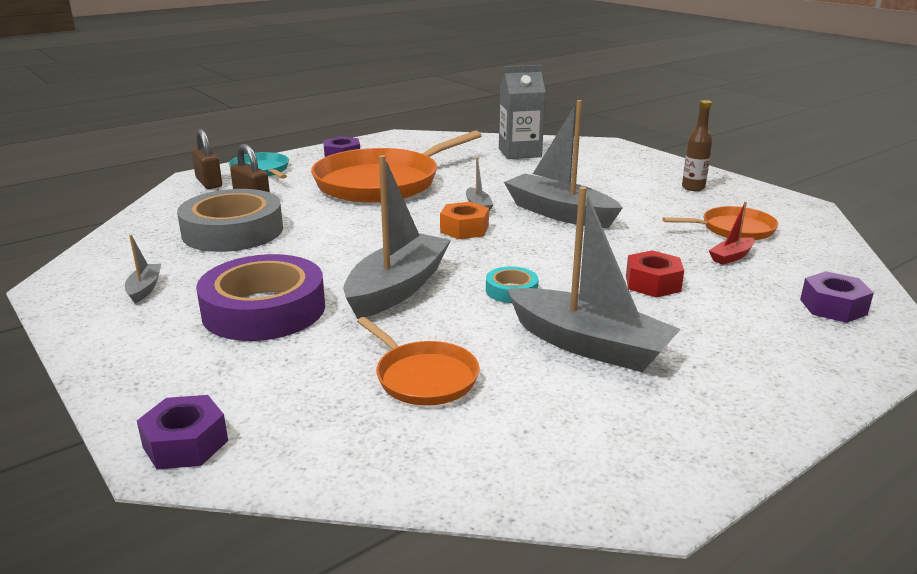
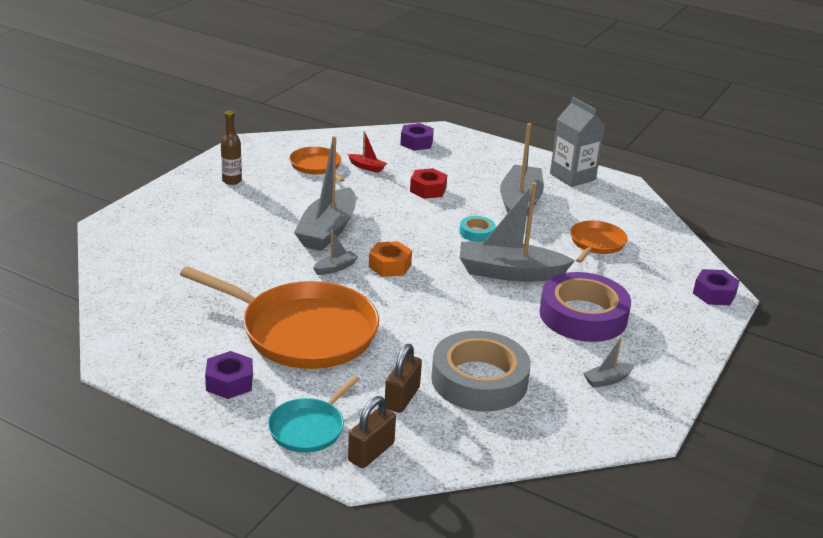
camera: 115 degrees left, 5 degrees up
grey carton [499,65,546,159] -> grey carton moved to [550,97,605,187]

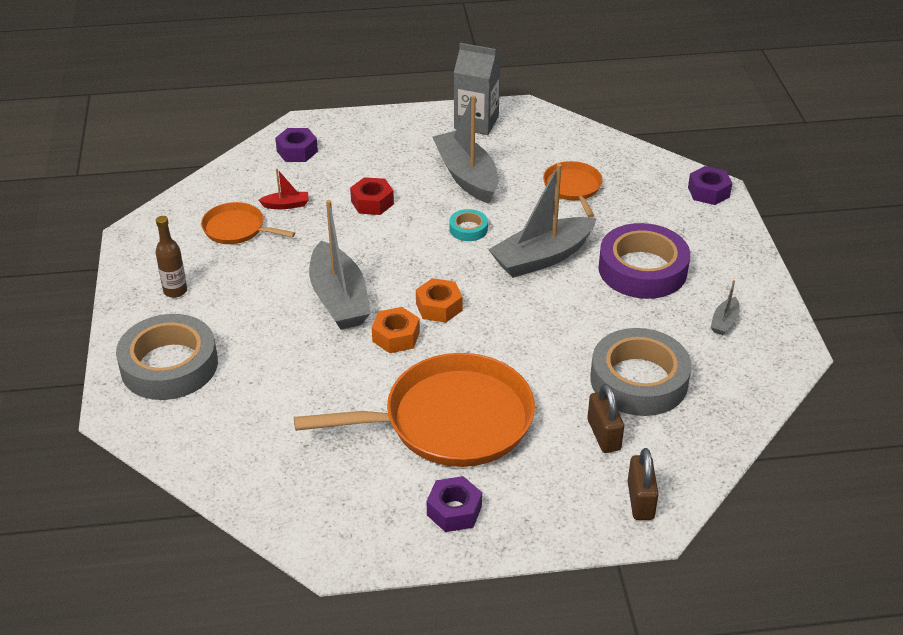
camera: 35 degrees left, 10 degrees up
turquoise pan [268,375,360,453] -> none
grey boat [313,230,358,275] -> orange nut [372,307,420,353]
none -> grey tape [116,314,218,400]

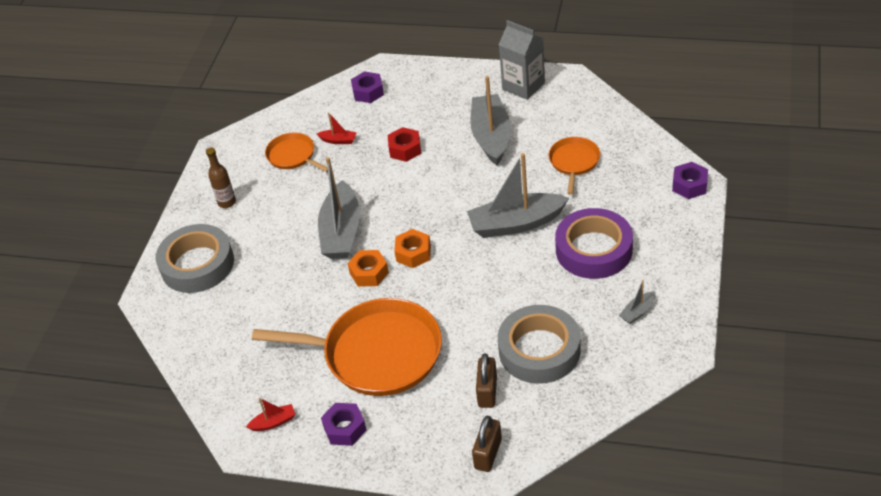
camera: 25 degrees right, 5 degrees up
turquoise tape [449,209,488,241] -> none
none -> red boat [246,398,296,431]

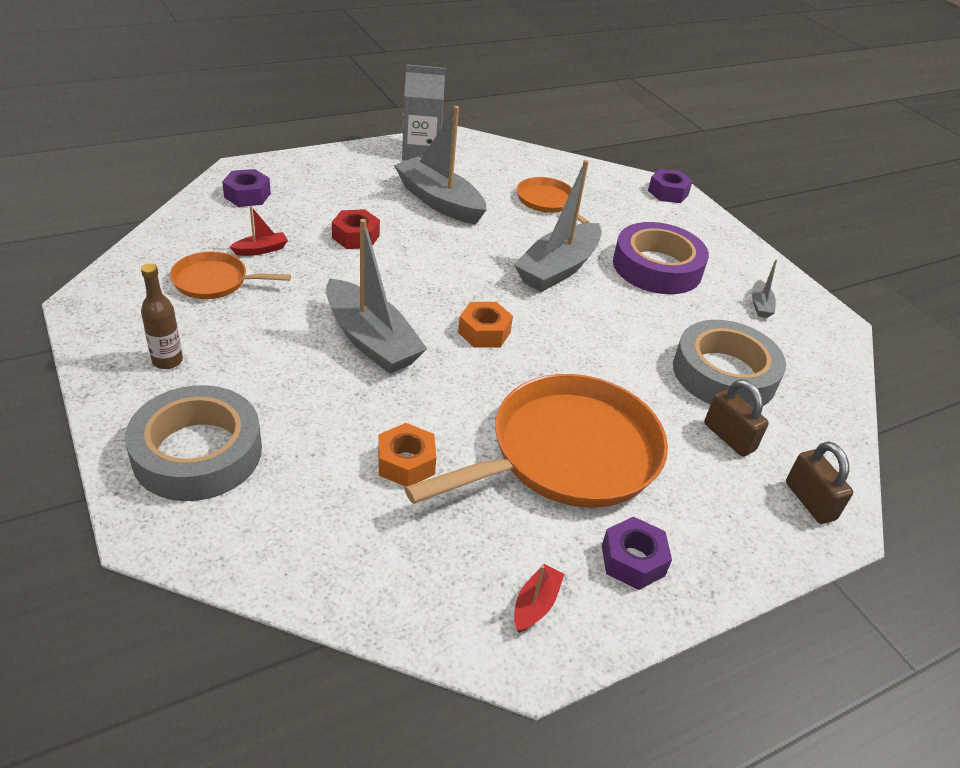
camera: 50 degrees left, 5 degrees down
orange nut [347,250,389,287] -> orange nut moved to [378,423,436,487]

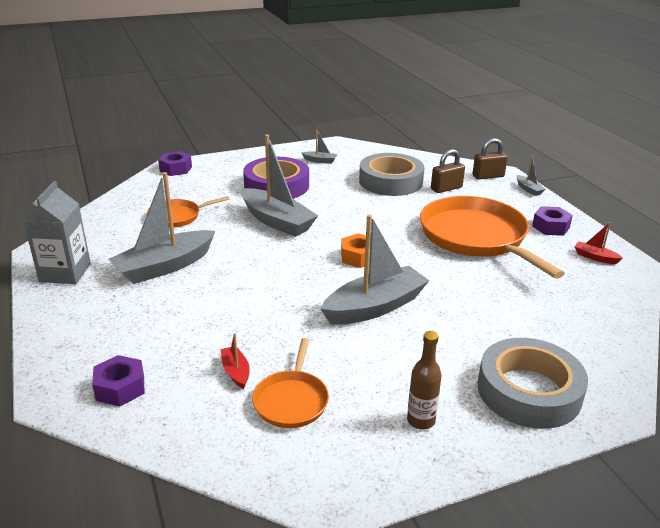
camera: 80 degrees left, 10 degrees down
red nut [332,209,380,249] -> none
orange nut [378,423,436,487] -> none
none -> grey boat [517,155,546,196]

